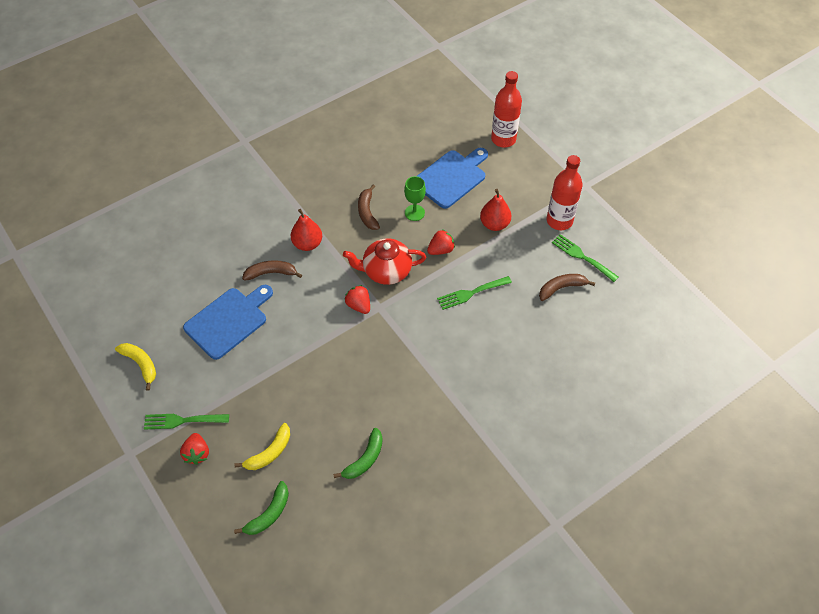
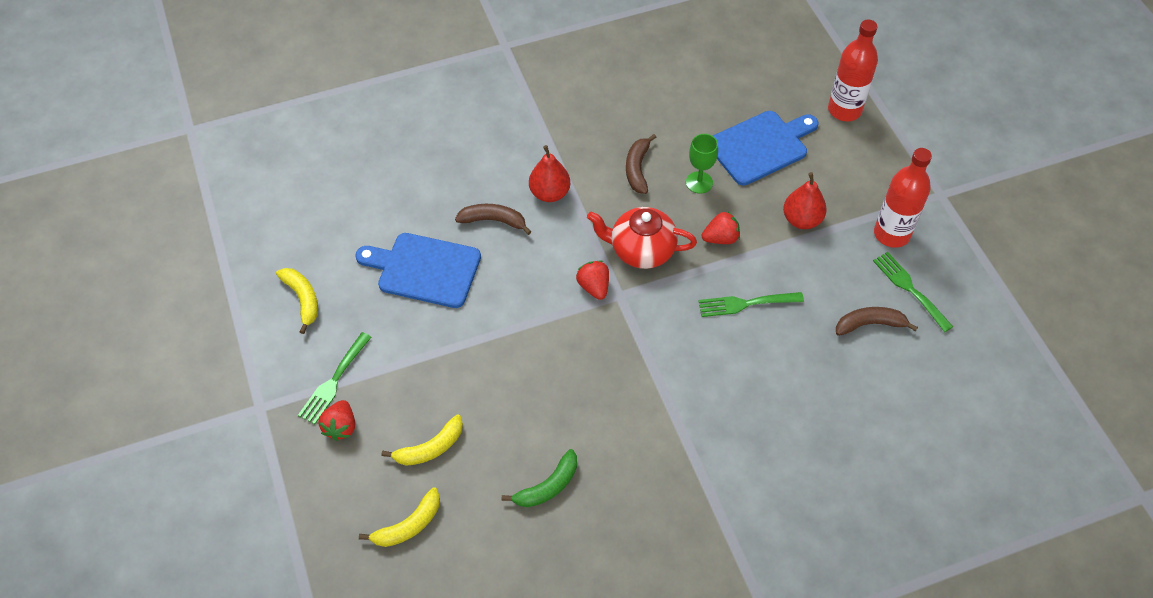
camera: 15 degrees right, 0 degrees up
green fork [144,414,229,430] -> green fork turned 75 degrees counterclockwise [298,332,372,425]
blue cutting board [183,285,273,360] -> blue cutting board turned 135 degrees counterclockwise [355,233,481,308]
green banana [234,481,289,535] -> yellow banana [359,487,440,547]

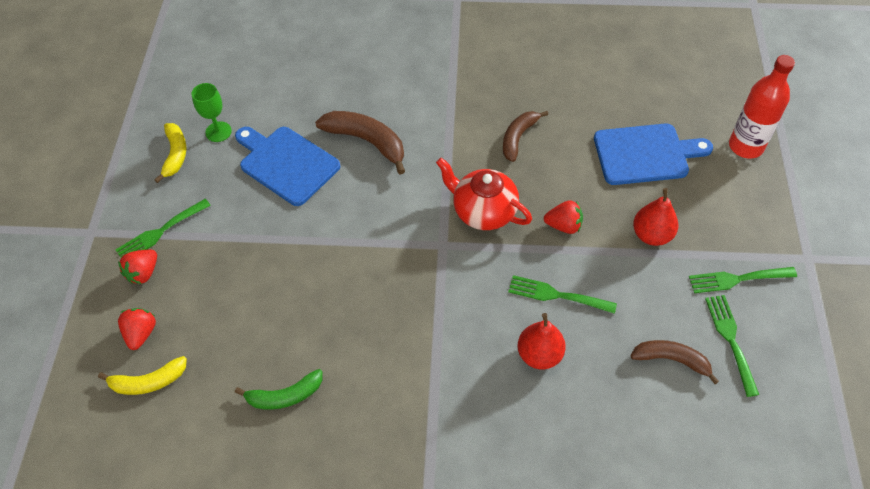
camera: 25 degrees right, 0 degrees up
yellow banana [381,415,463,466] -> none
brown banana [455,204,532,235] -> brown banana [315,111,405,175], size x1.50
red pear [529,145,570,202] -> red pear moved to [518,313,566,369]
red strawberry [576,261,609,300] -> red strawberry moved to [118,308,156,350]
green goblet [686,134,718,194] -> green goblet moved to [191,83,232,142]
red bottle [874,148,932,248] -> green fork [689,267,797,293]

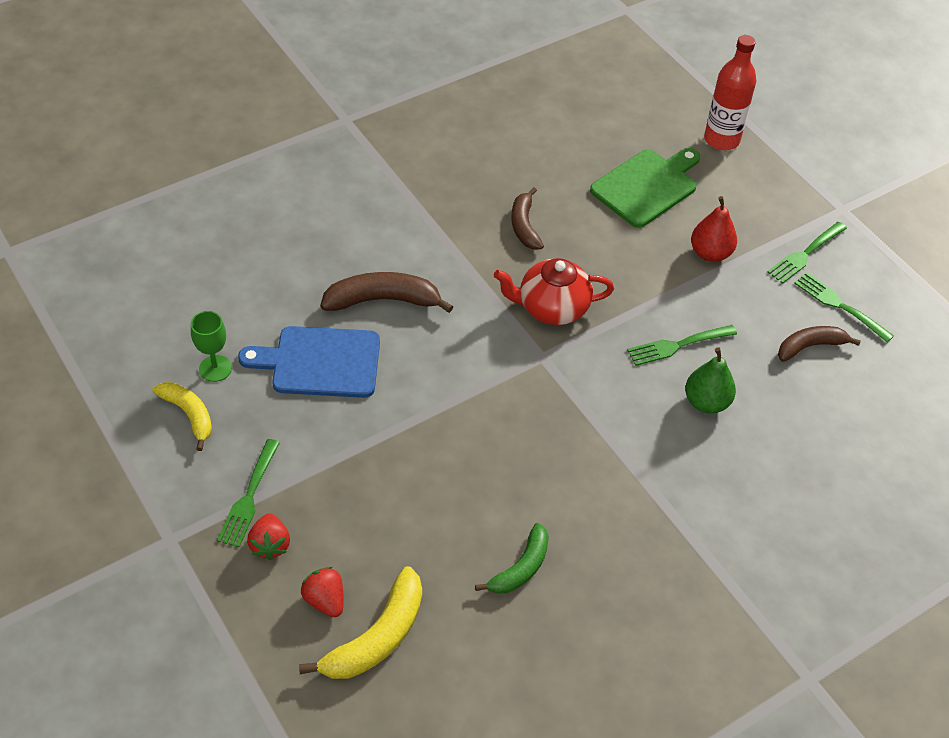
camera: 40 degrees left, 5 degrees down
yellow banana [98,356,187,395] -> yellow banana [299,566,422,679], size x1.50
red pear [518,313,566,369] -> green pear [685,347,736,414]
red strawberry [544,200,583,234] -> none
blue cutting board [594,124,713,185] -> green cutting board [590,148,700,228]

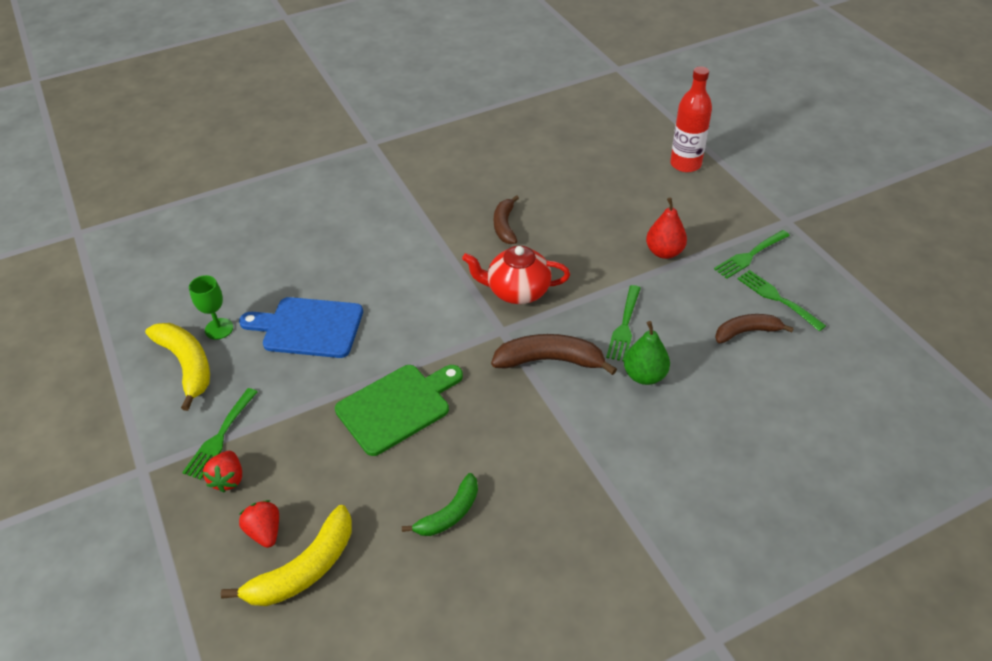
camera: 10 degrees right, 5 degrees down
yellow banana [152,382,212,451] -> yellow banana [145,323,210,411], size x1.50
brown banana [320,272,453,313] -> brown banana moved to [491,334,617,375]
green cutting board [590,148,700,228] -> green cutting board moved to [335,365,463,456]
green fork [627,325,737,366] -> green fork turned 60 degrees counterclockwise [606,285,641,361]

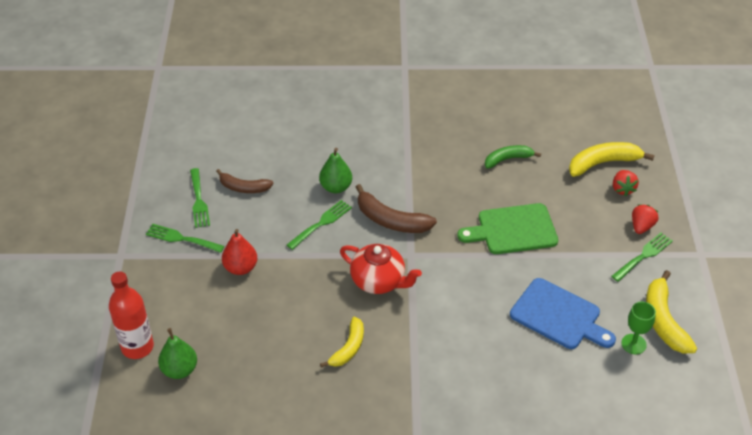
camera: 155 degrees left, 0 degrees up
brown banana [494,195,519,244] -> yellow banana [320,317,364,368]
green fork [714,230,790,279] -> green fork turned 150 degrees counterclockwise [146,224,224,253]
none -> green pear [158,328,197,379]

